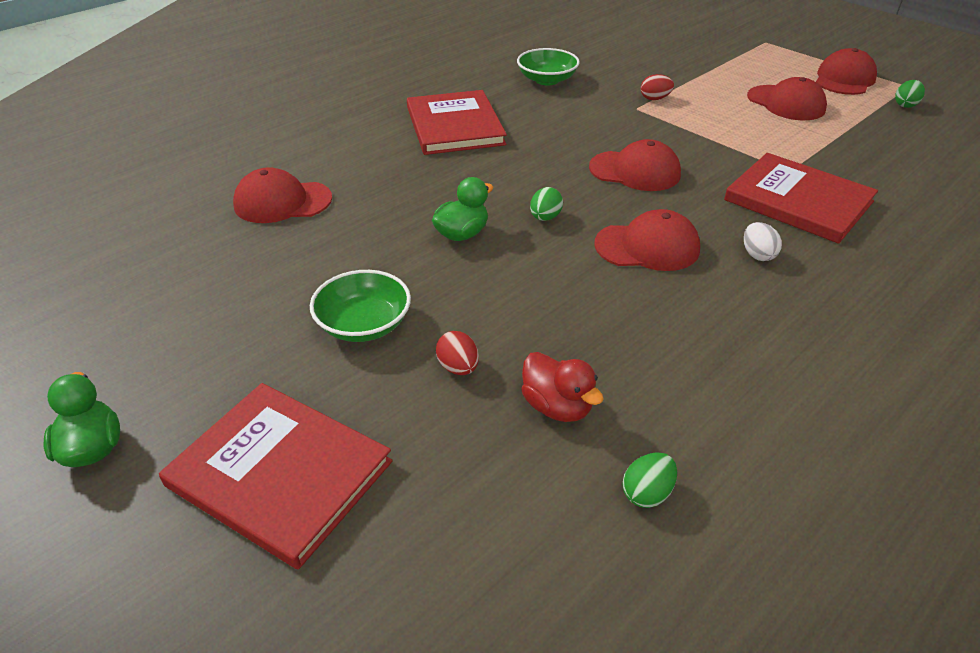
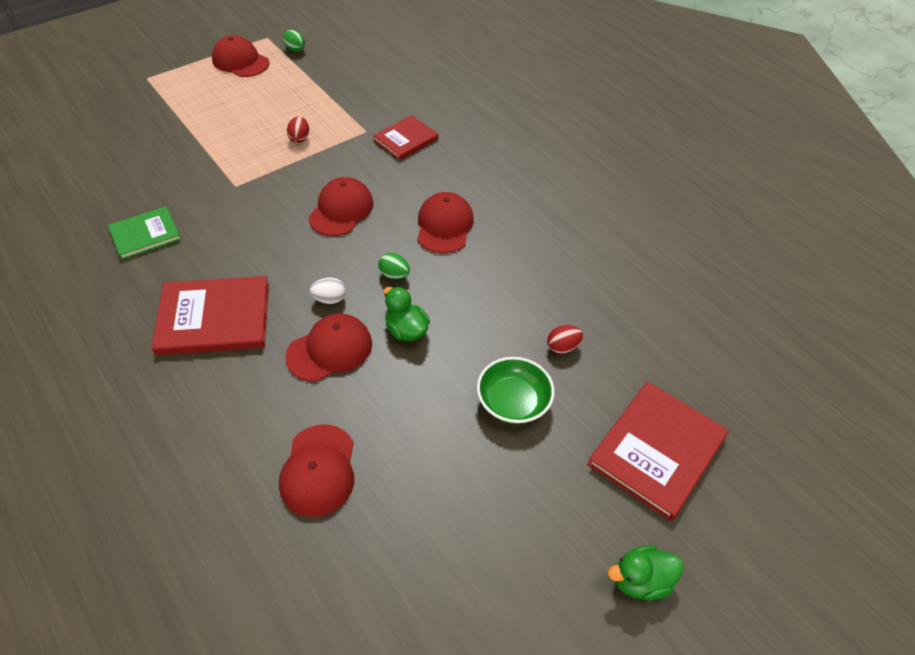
camera: 85 degrees left, 10 degrees up
green bowl [517,48,580,85] -> green book [108,206,181,260]
red duck [521,352,604,422] -> none
green egg [623,452,677,508] -> none
red egg [641,74,674,100] -> red egg moved to [287,117,309,143]
red book [724,153,878,244] -> red book [373,115,439,160], size x0.62
white egg [744,222,782,261] -> white egg moved to [310,278,346,304]
red cap [747,77,827,120] -> red cap moved to [286,314,372,382]

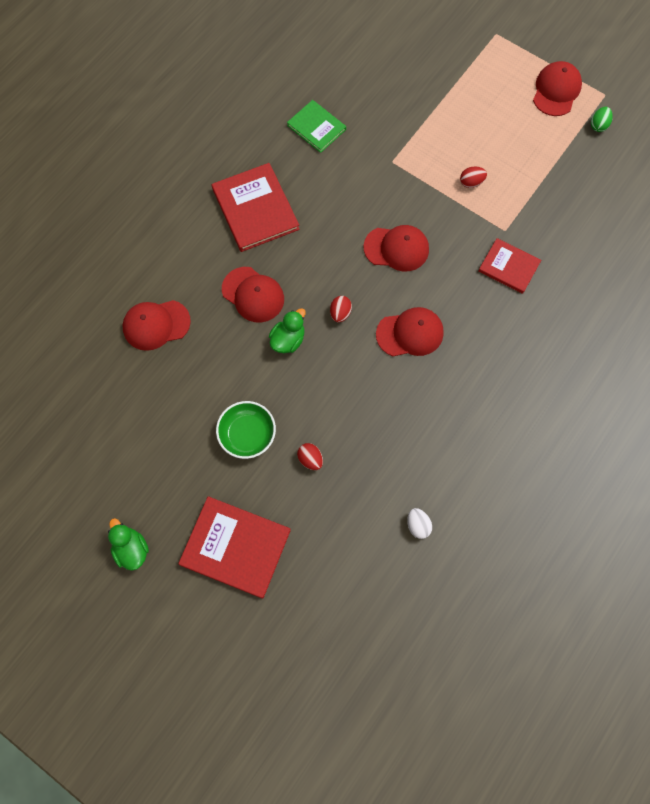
camera: 75 degrees right, 20 degrees up
white egg [310,278,346,304] -> white egg moved to [407,508,432,539]
green egg [378,253,410,279] -> red egg [330,296,352,322]

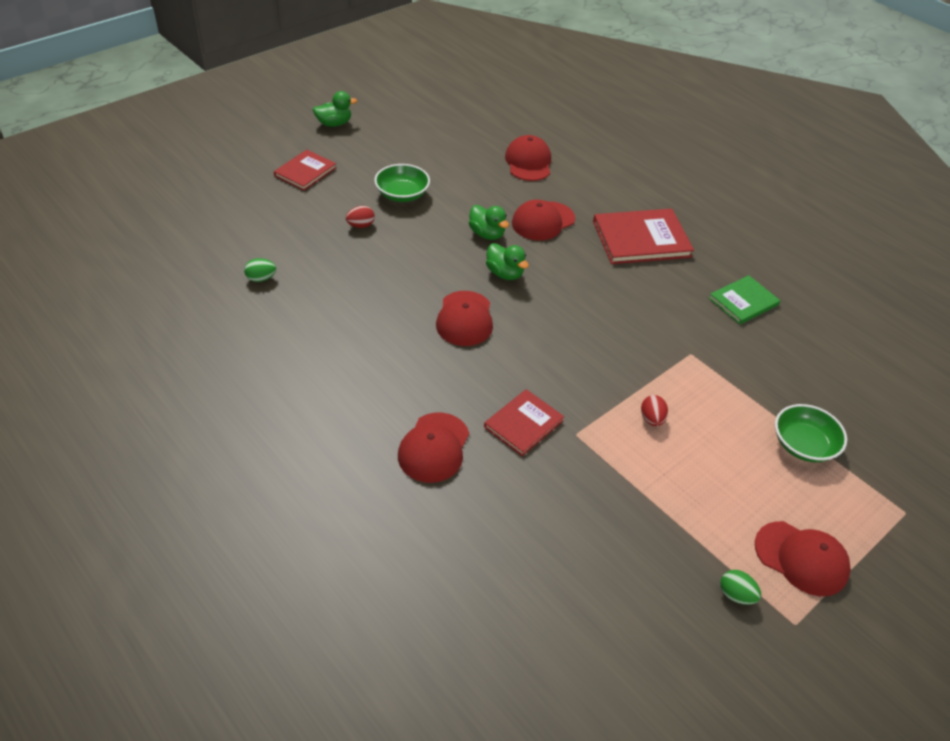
camera: 100 degrees right, 25 degrees down
red book [178,496,291,599] -> red book [274,150,337,191], size x0.62
red egg [330,296,352,322] -> green duck [486,243,529,280]
red cap [363,225,429,271] -> red cap moved to [398,412,469,483]
white egg [407,508,432,539] -> green egg [244,258,276,282]
none -> green bowl [775,404,847,462]

